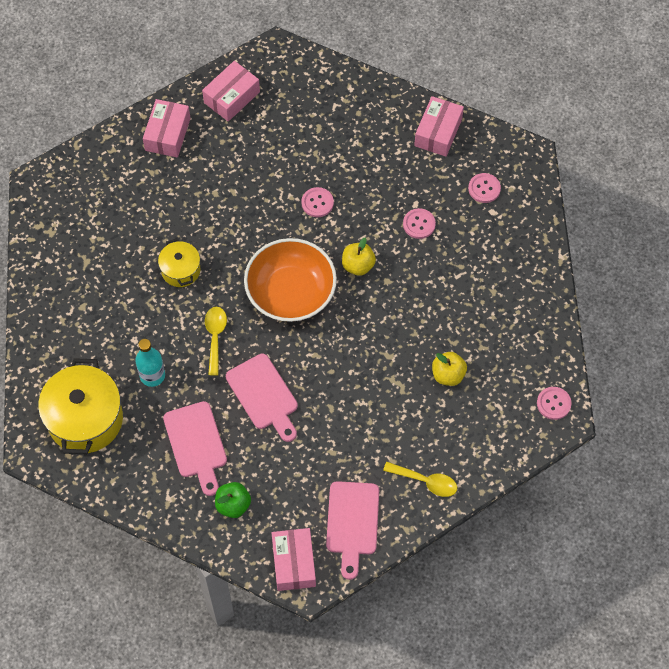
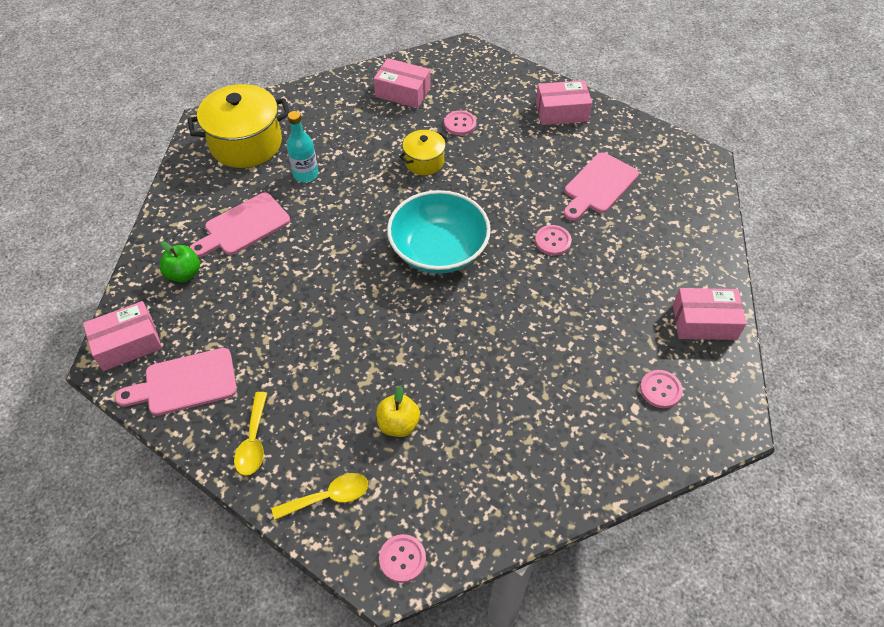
camera: 70 degrees right, 10 degrees down
pink box [202,61,260,122] -> pink box moved to [374,58,431,108]
yellow spoon [205,307,227,376] -> yellow spoon moved to [272,473,368,520]
pink cutting board [226,354,298,442] -> pink cutting board moved to [564,152,639,221]
orange bowl [244,238,337,322] -> turquoise bowl [387,190,491,274]
yellow apple [342,238,376,276] -> none
pink button [403,208,436,239] -> pink button moved to [444,110,476,135]

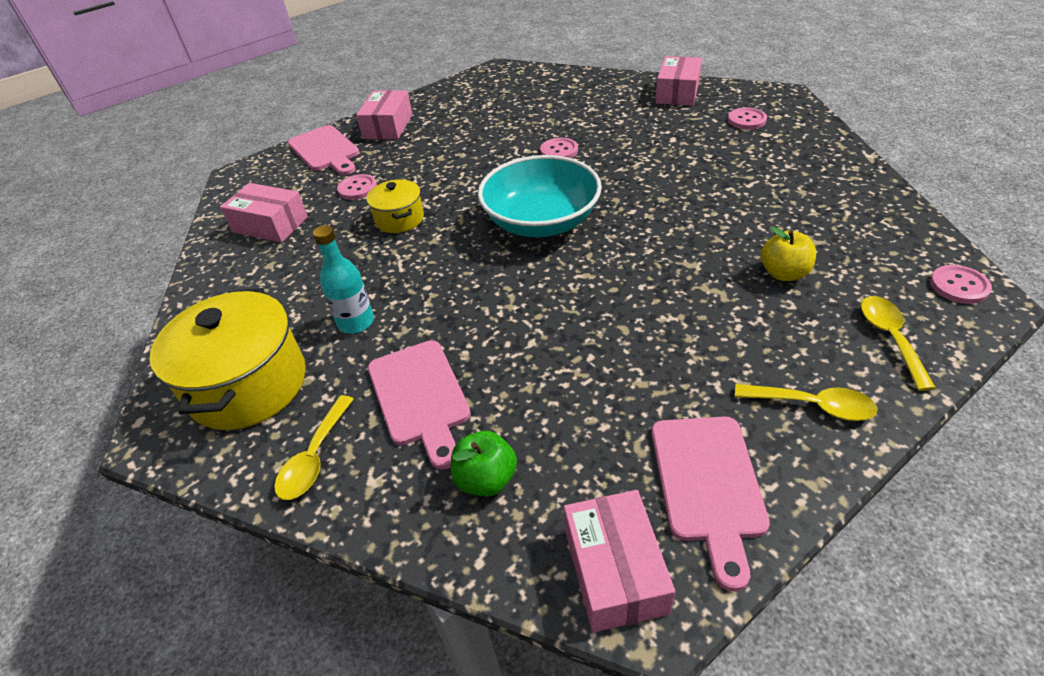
camera: 70 degrees left, 10 degrees down
pink box [374,58,431,108] -> pink box turned 75 degrees clockwise [220,183,308,243]
pink cutting board [564,152,639,221] -> pink cutting board moved to [288,125,359,175]
none -> yellow spoon [274,395,354,500]

